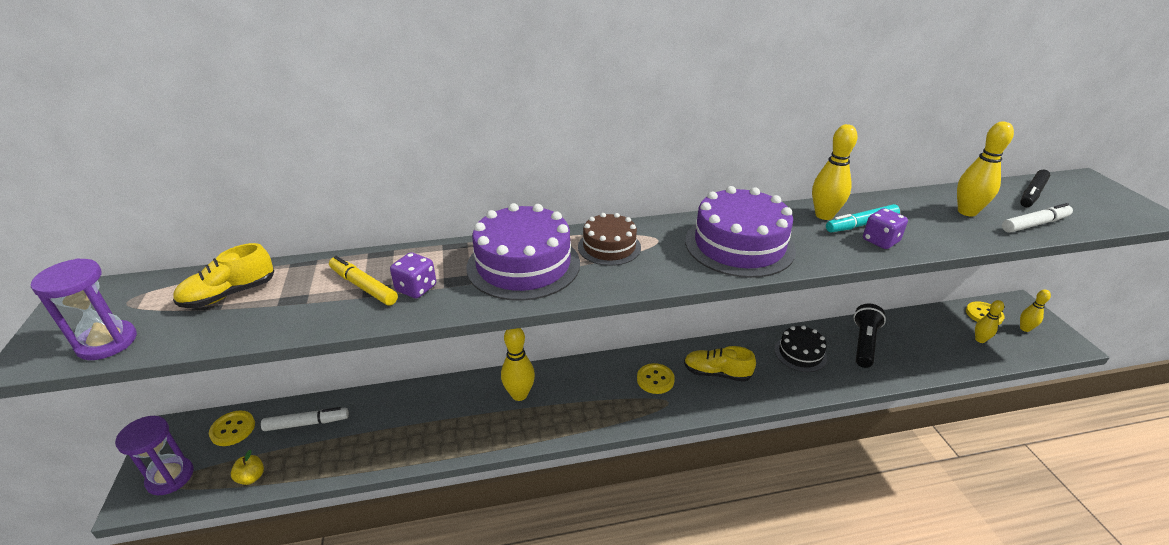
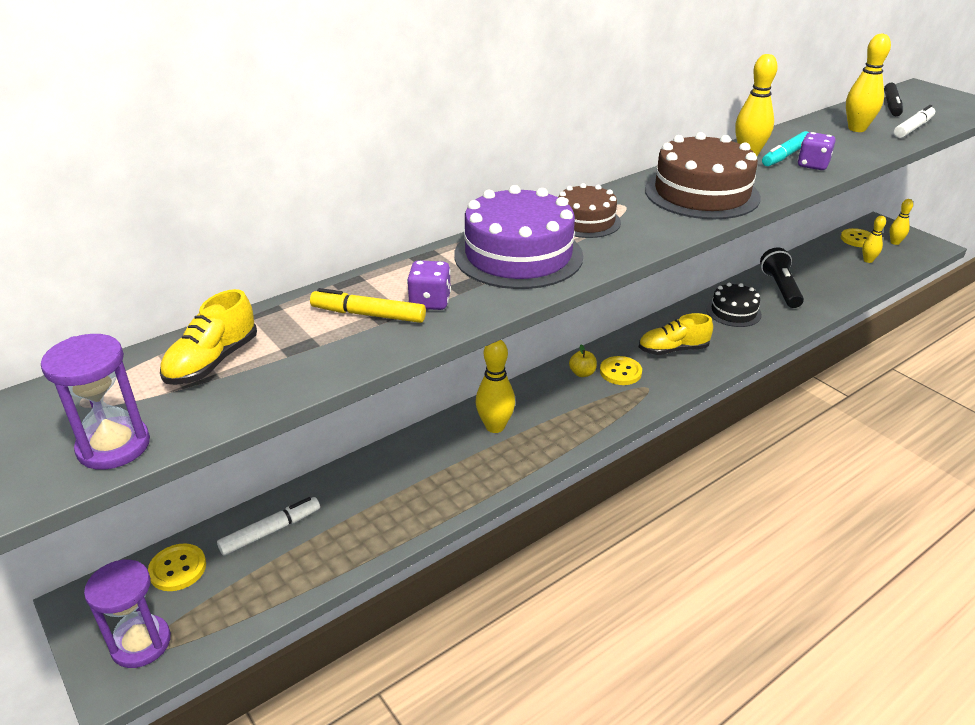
camera: 25 degrees left, 0 degrees up
yellow apple [231,450,264,485] -> yellow apple moved to [569,345,597,377]
purple cake [685,186,796,278] -> brown cake [645,132,761,219]

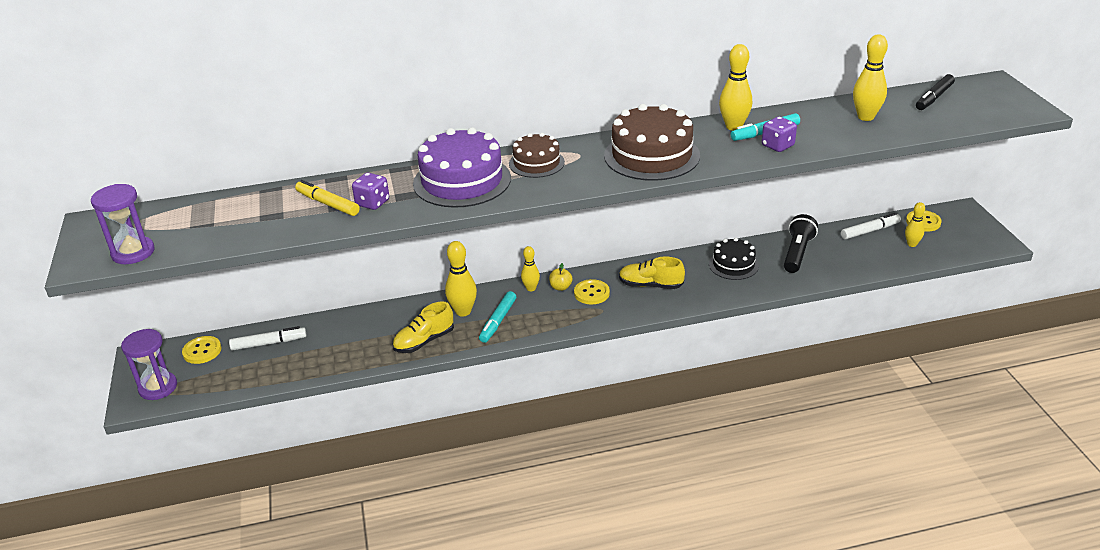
camera: 25 degrees right, 0 degrees up
yellow shoe [160,289,257,385] -> yellow shoe moved to [393,301,454,353]
yellow bowling pin [890,199,913,245] -> yellow bowling pin moved to [521,246,540,291]
white marker [894,105,935,138] -> white marker moved to [841,213,901,239]
none -> turquoise marker [479,291,516,343]

